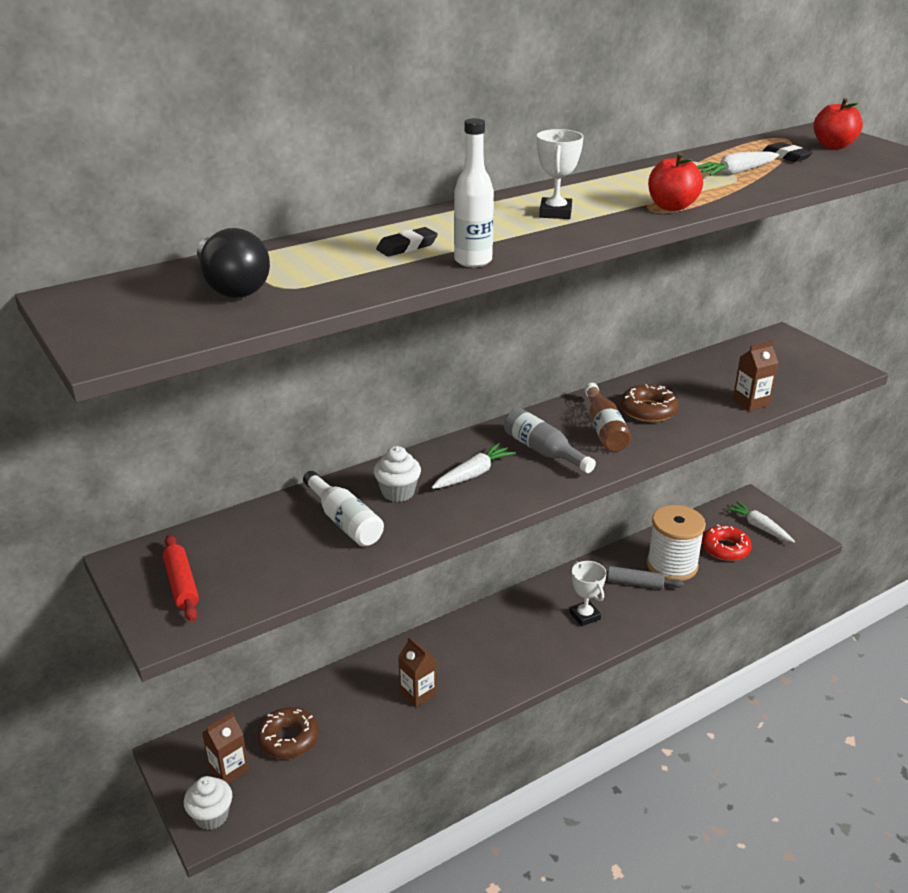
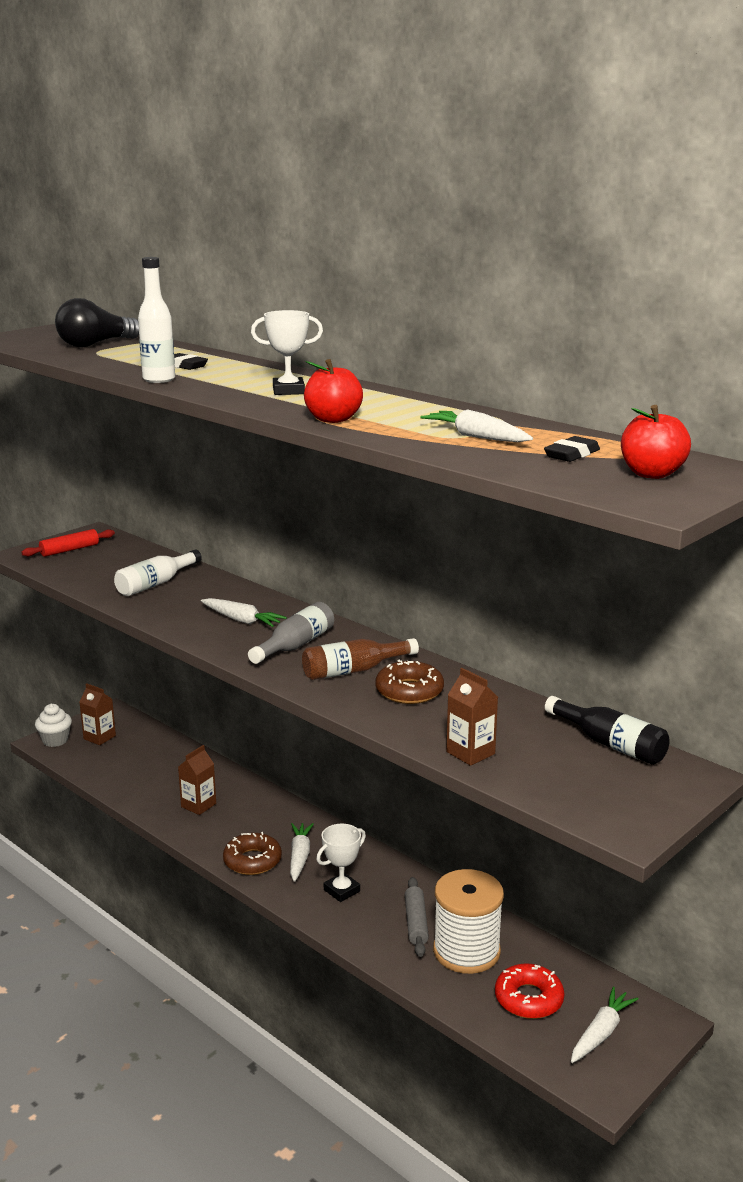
camera: 75 degrees right, 10 degrees down
brown donut [257,707,319,759] -> brown donut moved to [223,832,282,875]
white cupcake [374,446,421,502] -> none
none -> white carrot [290,823,314,882]
none -> black bottle [545,696,670,765]

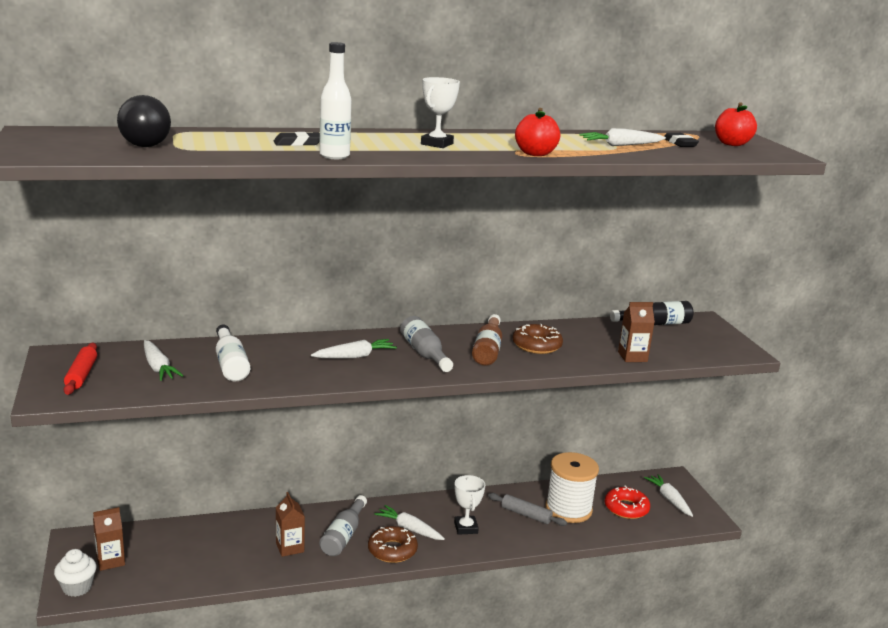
camera: 60 degrees left, 0 degrees up
none -> white carrot [144,340,183,381]
none -> grey bottle [319,495,367,556]

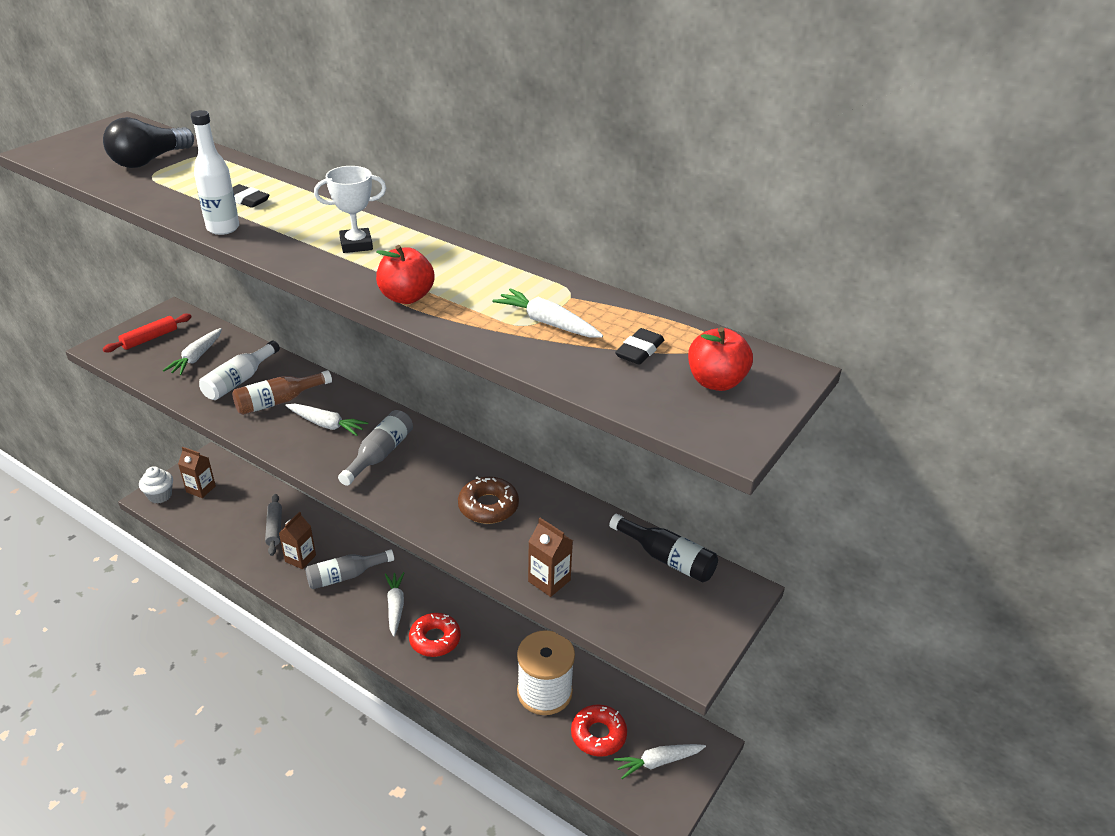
camera: 50 degrees right, 15 degrees up
brown donut [368,526,418,563] -> none
white trophy [454,475,485,535] -> red donut [409,613,461,657]
brown bottle [472,314,502,366] -> brown bottle moved to [232,370,332,415]
grey rolling pin [488,493,567,526] -> grey rolling pin moved to [265,494,282,556]
white carrot [644,474,693,517] -> white carrot turned 135 degrees counterclockwise [614,744,706,779]

